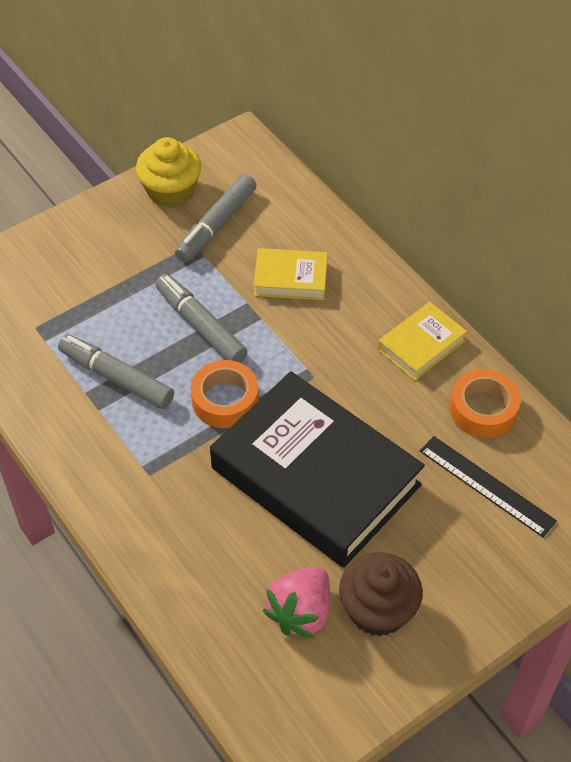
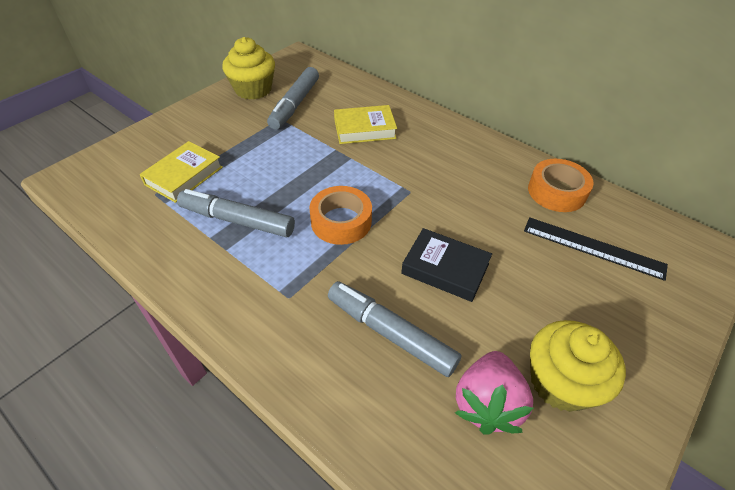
camera: 15 degrees left, 5 degrees down
grey marker [155,274,248,363] -> grey marker moved to [328,281,461,377]
black book [210,371,425,568] -> black book [401,228,492,302], size x0.45
brown cupcake [339,552,423,636] -> yellow cupcake [530,320,626,412]
yellow book [378,302,467,381] -> yellow book moved to [139,141,223,203]

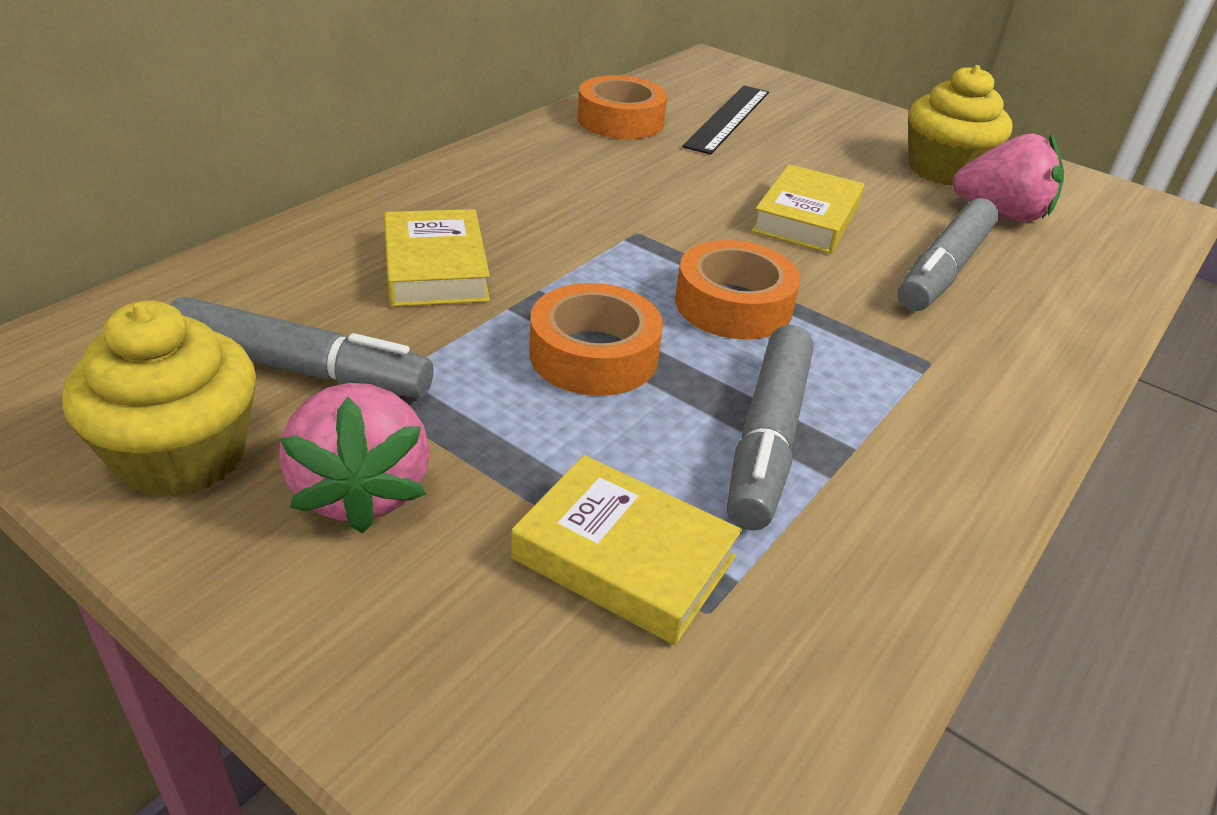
camera: 95 degrees left, 10 degrees down
black book [401,228,492,302] -> yellow book [751,164,864,254]
none -> pink strawberry [279,383,429,534]
none -> orange tape [530,283,663,396]

